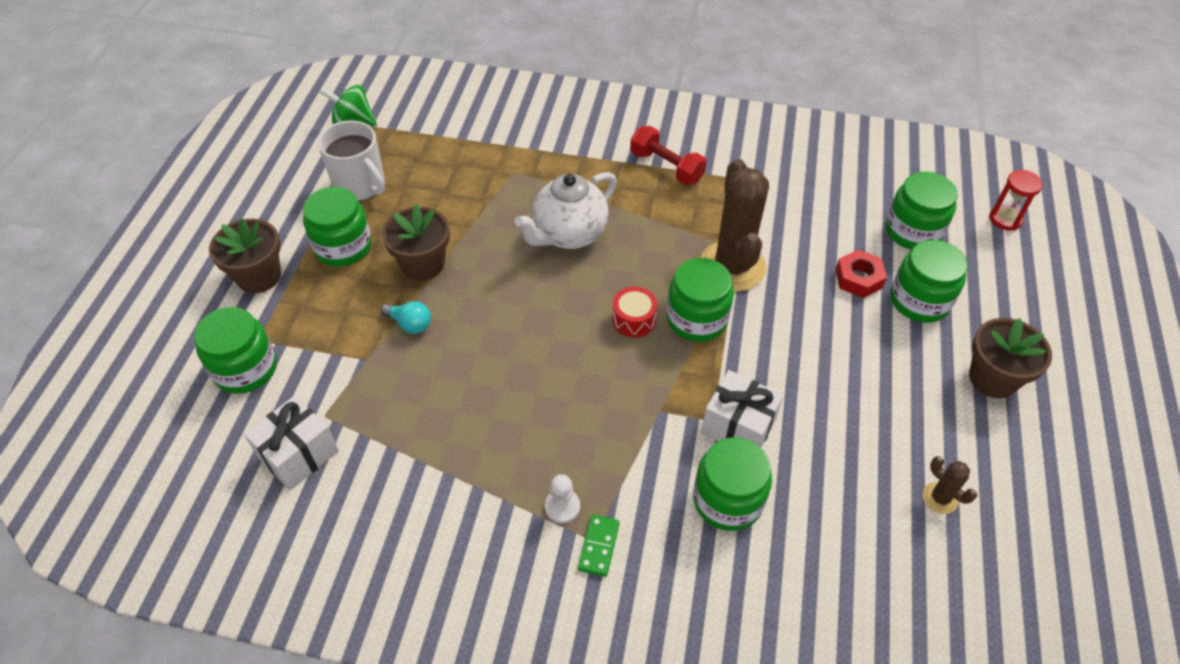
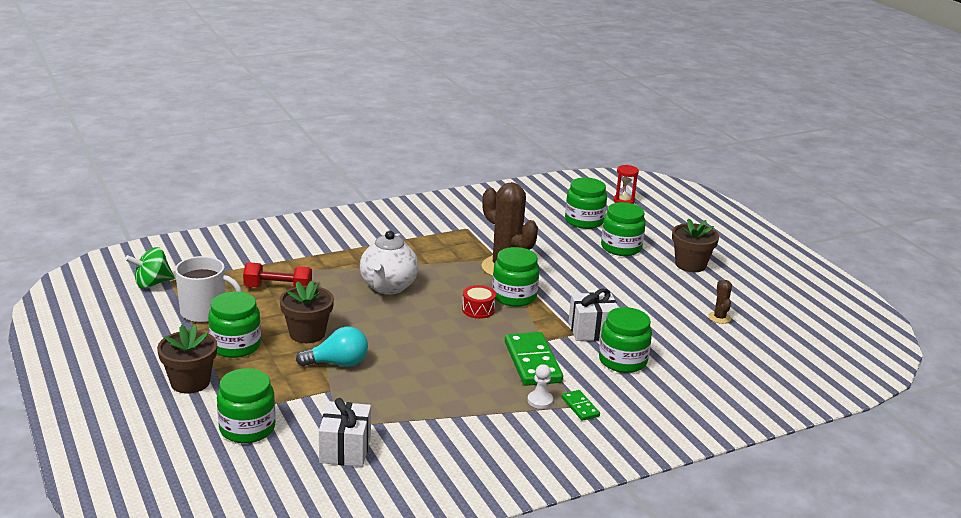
camera: 40 degrees left, 25 degrees down
turquoise light bulb [381,301,431,334] -> turquoise light bulb [296,326,368,367], size x1.53
red dumbbell [630,126,706,185] -> red dumbbell moved to [243,262,312,288]
red nut [835,249,887,298] -> none
brown cactus [923,456,977,514] -> brown cactus turned 75 degrees clockwise [708,280,732,324]
none -> green domino [505,332,563,386]

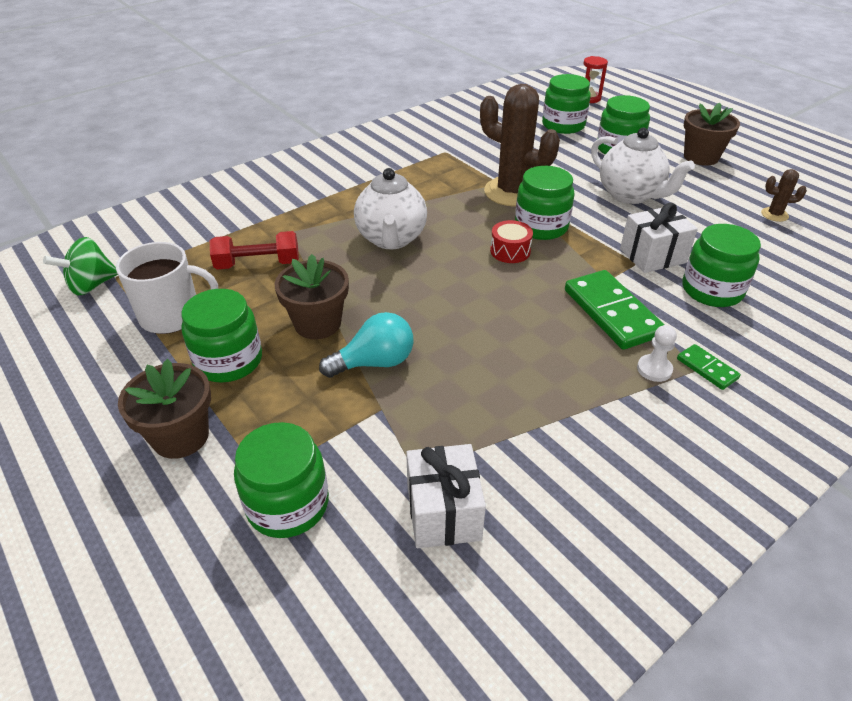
camera: 10 degrees left, 15 degrees up
brown cactus [708,280,732,324] -> brown cactus turned 60 degrees counterclockwise [761,169,807,222]
none -> white teapot [591,128,695,204]

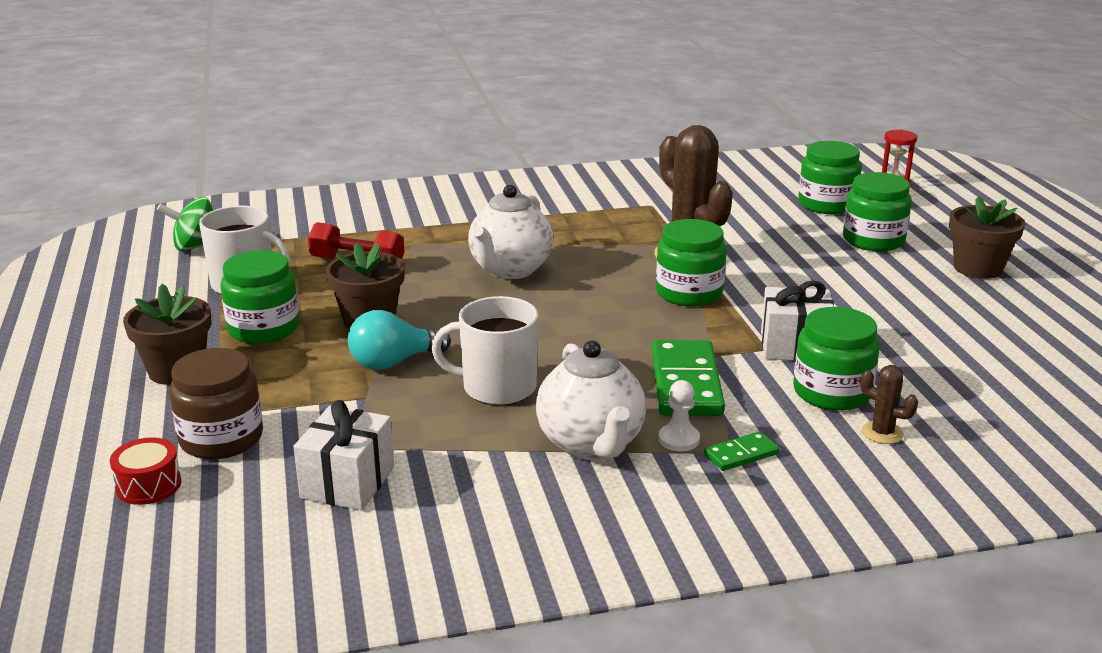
camera: 25 degrees right, 15 degrees down
green jar [234,422,329,538] -> brown jar [169,348,263,459]
turquoise light bulb [319,312,413,378] -> turquoise light bulb turned 150 degrees clockwise [348,310,451,370]
red drum [490,220,533,263] -> red drum moved to [110,437,181,505]
white teapot [591,128,695,204] -> white teapot moved to [536,340,646,460]
green domino [677,344,741,390] -> green domino turned 75 degrees clockwise [704,431,779,471]
brown cactus [761,169,807,222] -> brown cactus moved to [860,365,918,444]
none -> white mug [432,296,539,405]

